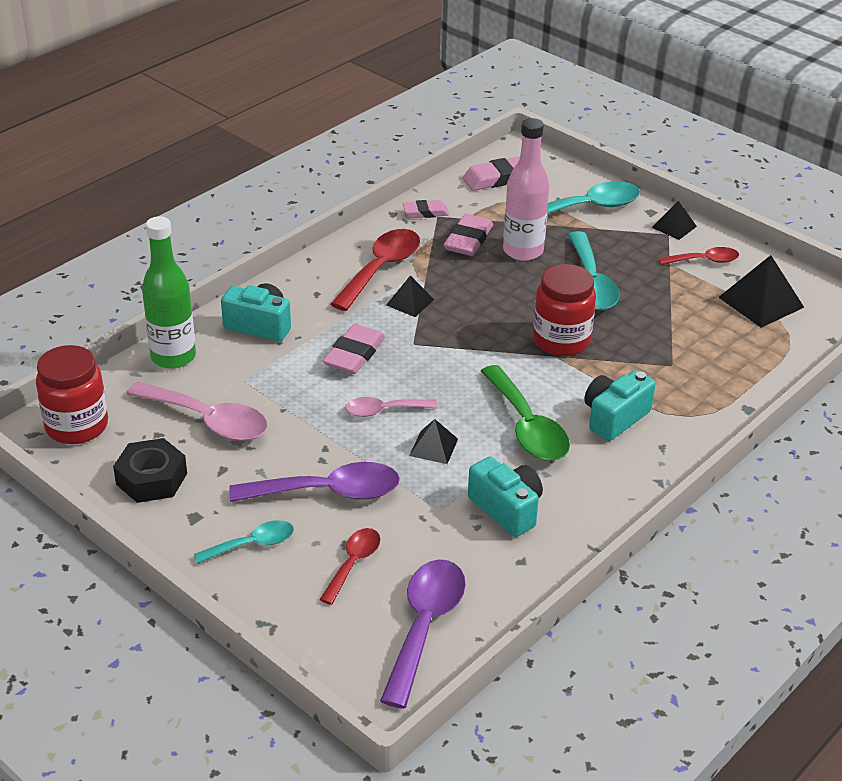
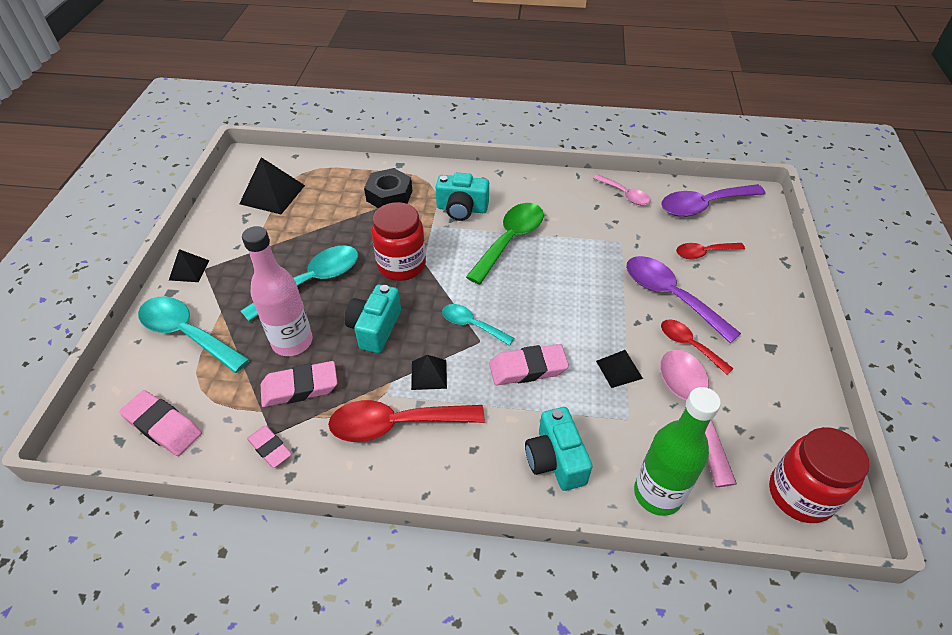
camera: 125 degrees left, 10 degrees up
black nut [113,438,187,503] -> black nut moved to [364,168,412,208]
turquoise spoon [194,520,294,564] -> turquoise spoon moved to [442,304,514,346]
pink spoon [345,397,438,417] -> pink spoon moved to [593,174,651,205]
black pyramid [409,419,458,464] -> black pyramid moved to [596,350,643,388]
turquoise camera [468,456,543,537] -> turquoise camera moved to [344,284,401,353]
red spoon [658,247,739,265] -> red spoon moved to [661,320,734,375]

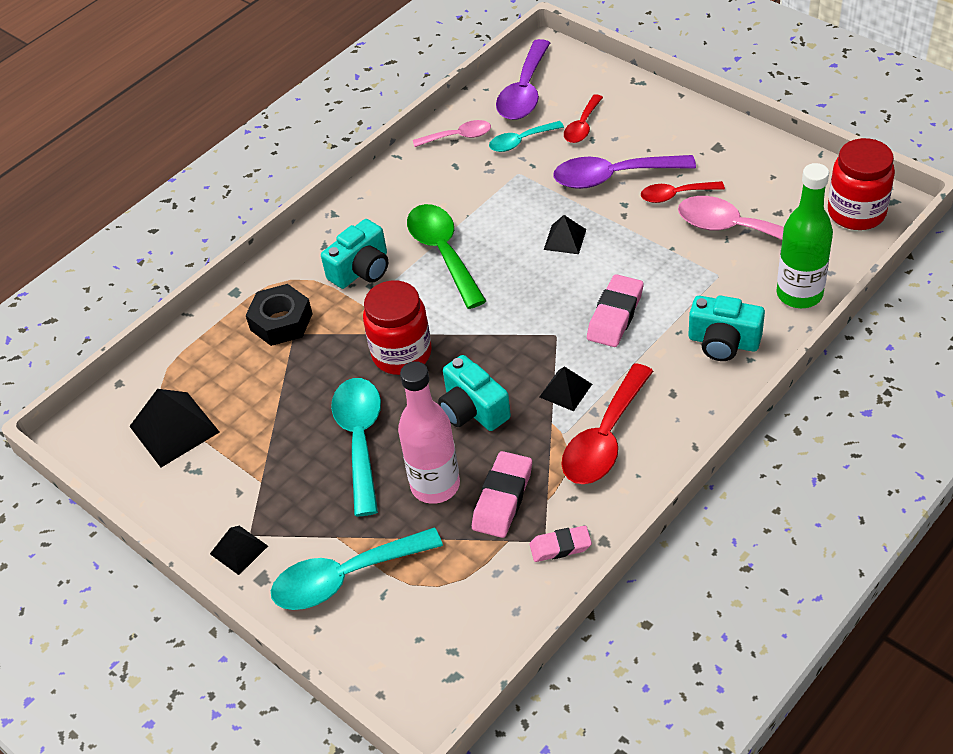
camera: 50 degrees left, 0 degrees up
pink eraser [119,390,202,456] -> none
turquoise spoon [442,304,514,346] -> turquoise spoon moved to [489,121,564,152]
black pyramid [596,350,643,388] -> black pyramid moved to [544,215,586,254]

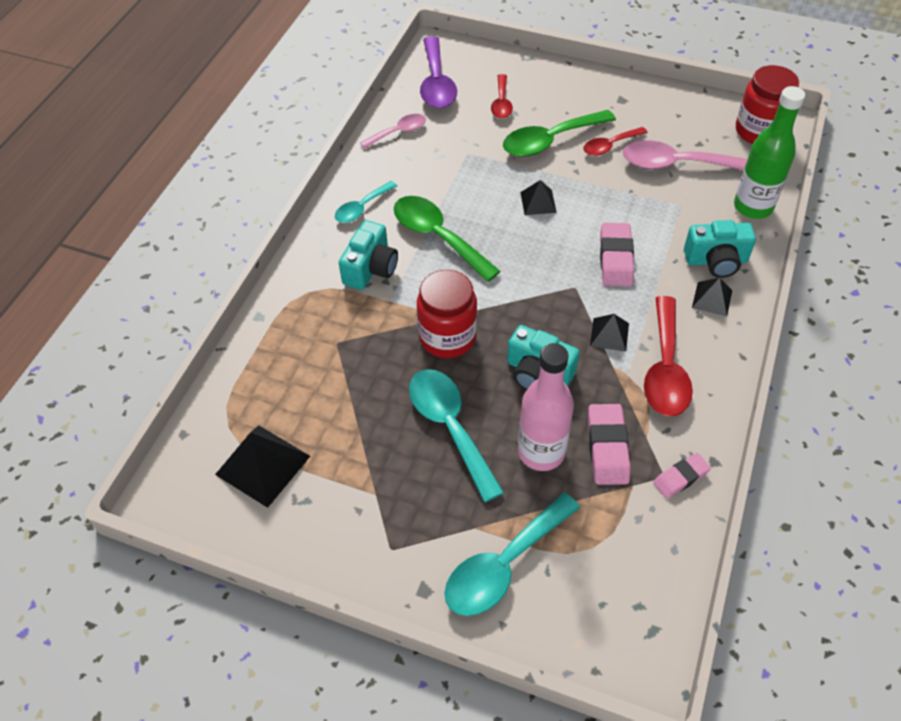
camera: 25 degrees left, 5 degrees up
black pyramid [210,526,268,575] -> black pyramid moved to [692,278,732,316]
black nut [246,284,313,346] -> none
turquoise spoon [489,121,564,152] -> turquoise spoon moved to [335,181,397,223]
purple spoon [553,155,696,189] -> green spoon [503,110,616,157]

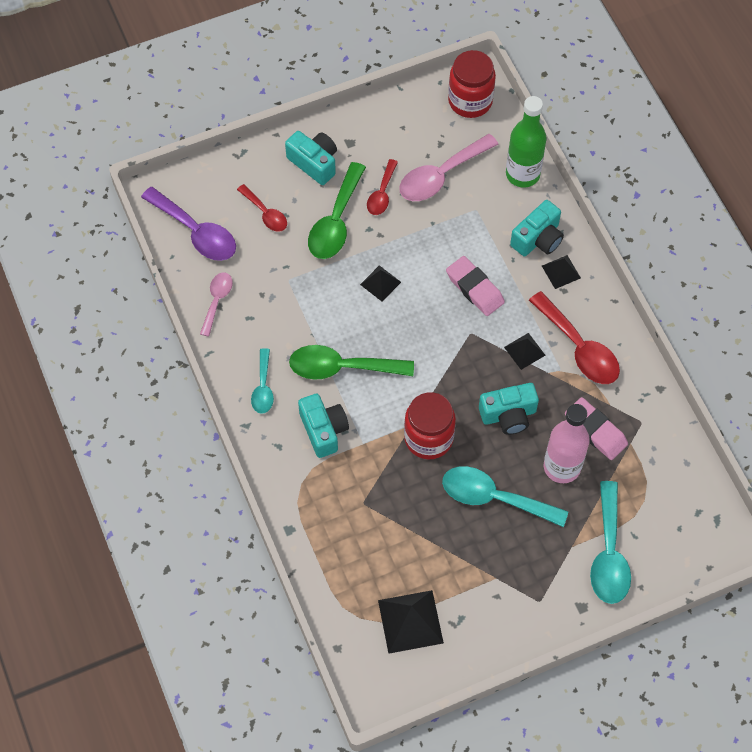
camera: 45 degrees left, 10 degrees up
pink eraser [653,453,711,498] -> none
none -> turquoise camera [285,131,337,185]

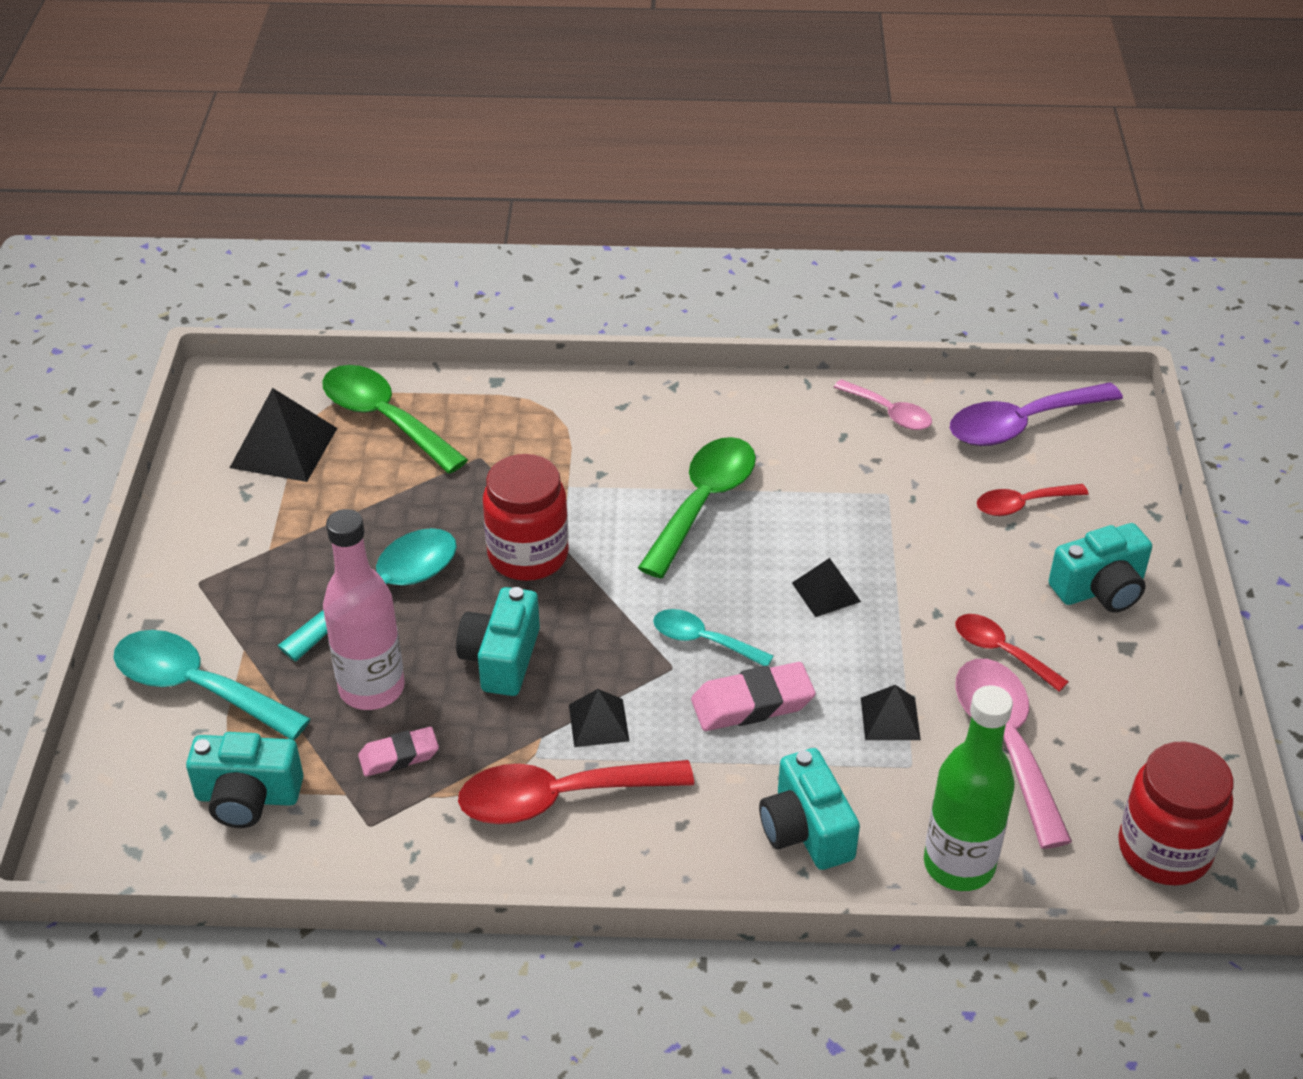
camera: 115 degrees right, 20 degrees down
turquoise spoon [251,348,274,414] -> turquoise spoon moved to [653,609,774,666]
turquoise camera [298,394,349,458] -> turquoise camera moved to [186,732,303,828]
green spoon [308,162,366,259] -> green spoon moved to [322,365,468,474]
black pyramid [542,255,581,289] -> black pyramid moved to [861,685,921,740]
pink eraser [565,397,628,460] -> pink eraser [358,727,439,777], size x0.65

